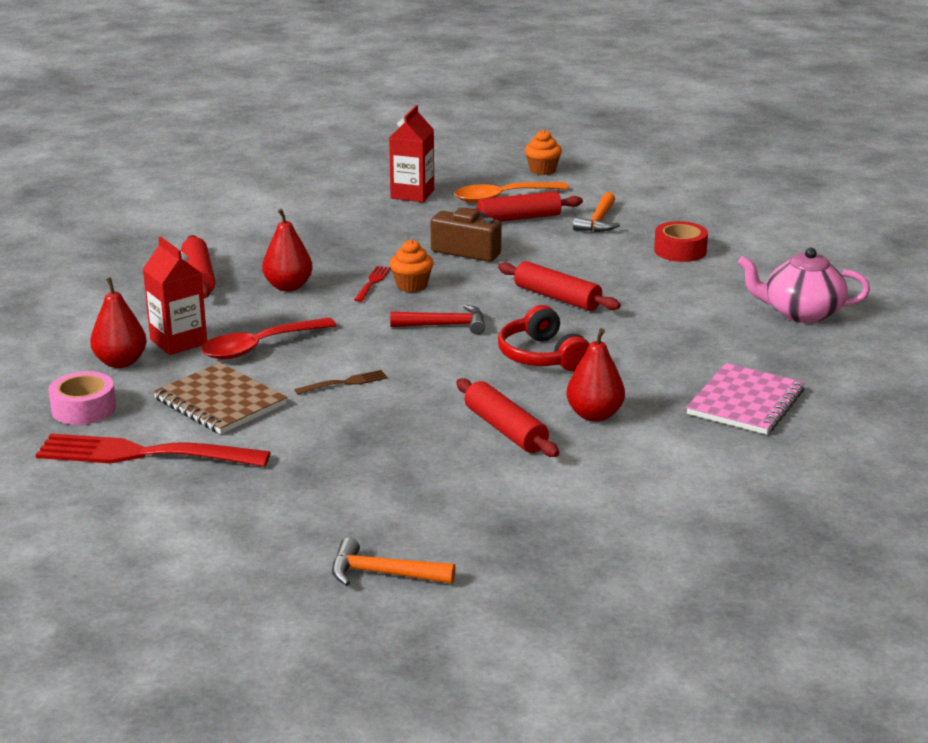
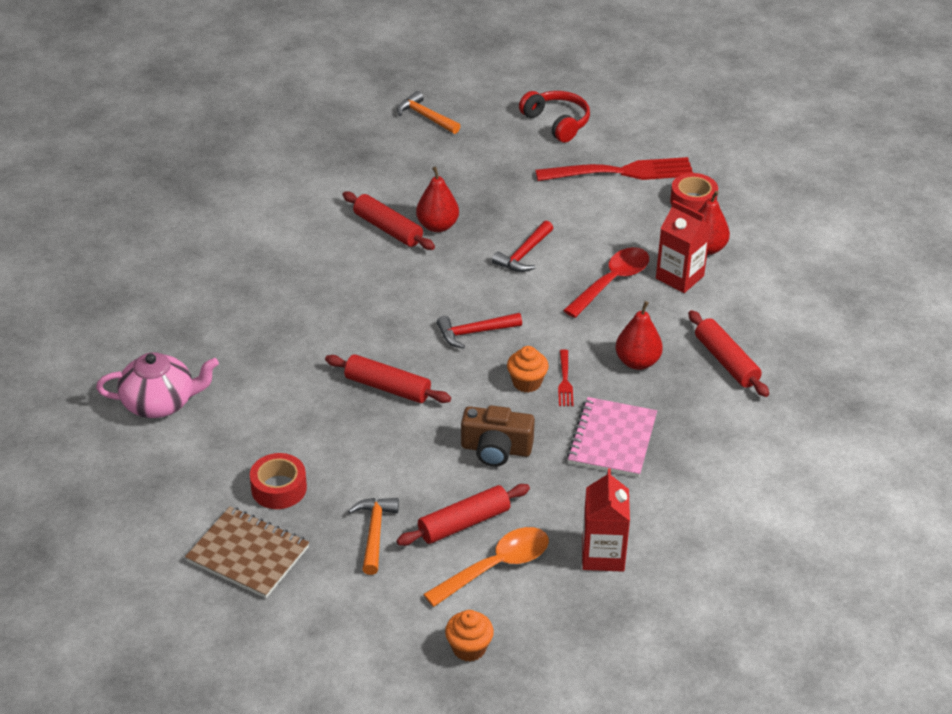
camera: 165 degrees right, 15 degrees up
pink tape [48,371,116,425] -> red tape [670,173,718,212]
brown notebook [153,363,287,434] -> brown notebook moved to [185,507,309,598]
brown fork [295,370,388,394] -> red hammer [492,220,553,272]
orange hammer [332,537,456,586] -> orange hammer turned 135 degrees counterclockwise [397,91,461,134]
red headphones [498,305,590,371] -> red headphones moved to [519,91,590,143]
red pear [566,328,625,422] -> red pear moved to [416,167,459,232]
pink notebook [686,363,805,435] -> pink notebook moved to [567,397,657,477]

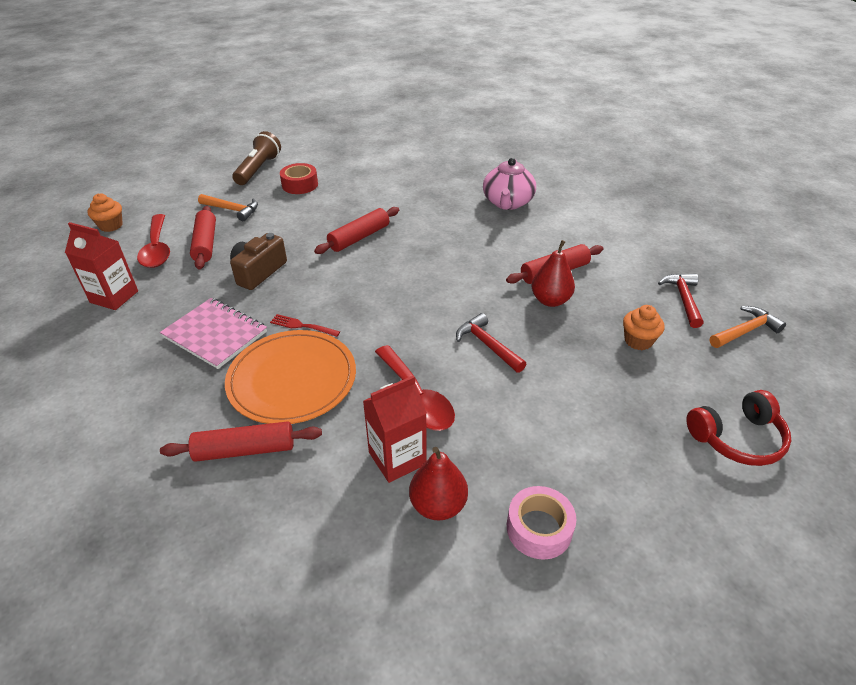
camera: 110 degrees right, 0 degrees up
pink teapot [96,352,219,418] -> pink teapot moved to [483,158,536,210]
brown notebook [185,507,309,598] -> brown flashlight [232,131,281,185]
orange spoon [423,527,549,607] -> red spoon [137,214,170,268]
red hammer [437,313,522,349] -> red hammer moved to [658,274,703,328]
orange cupcake [507,346,549,393] -> orange cupcake moved to [623,305,665,350]
red fork [535,157,693,181] -> none
red pear [615,301,663,370] -> orange plate [225,330,356,424]
red tape [670,173,718,212] -> pink tape [507,486,576,560]

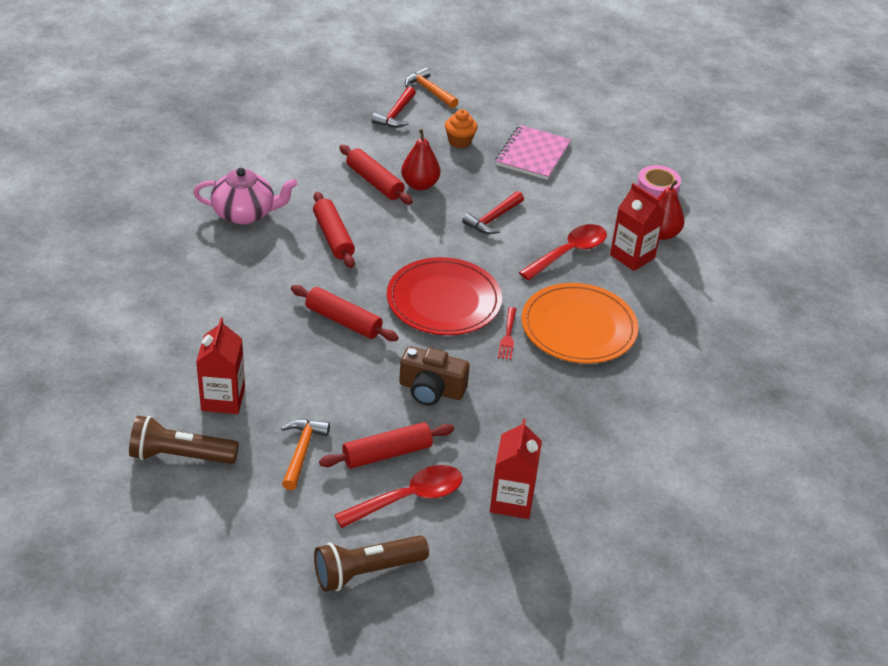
camera: 105 degrees left, 0 degrees up
orange cupcake [87,193,123,232] -> brown flashlight [314,535,429,592]
pink notebook [160,298,267,369] -> pink notebook moved to [496,125,571,180]
red rolling pin [160,421,322,462] -> red rolling pin moved to [313,192,355,268]
red tape [280,163,318,194] -> red carton [196,318,245,414]
red hammer [658,274,703,328] -> red hammer turned 60 degrees counterclockwise [372,87,416,128]
red headphones [686,390,791,466] -> none
none -> red plate [387,257,502,335]

